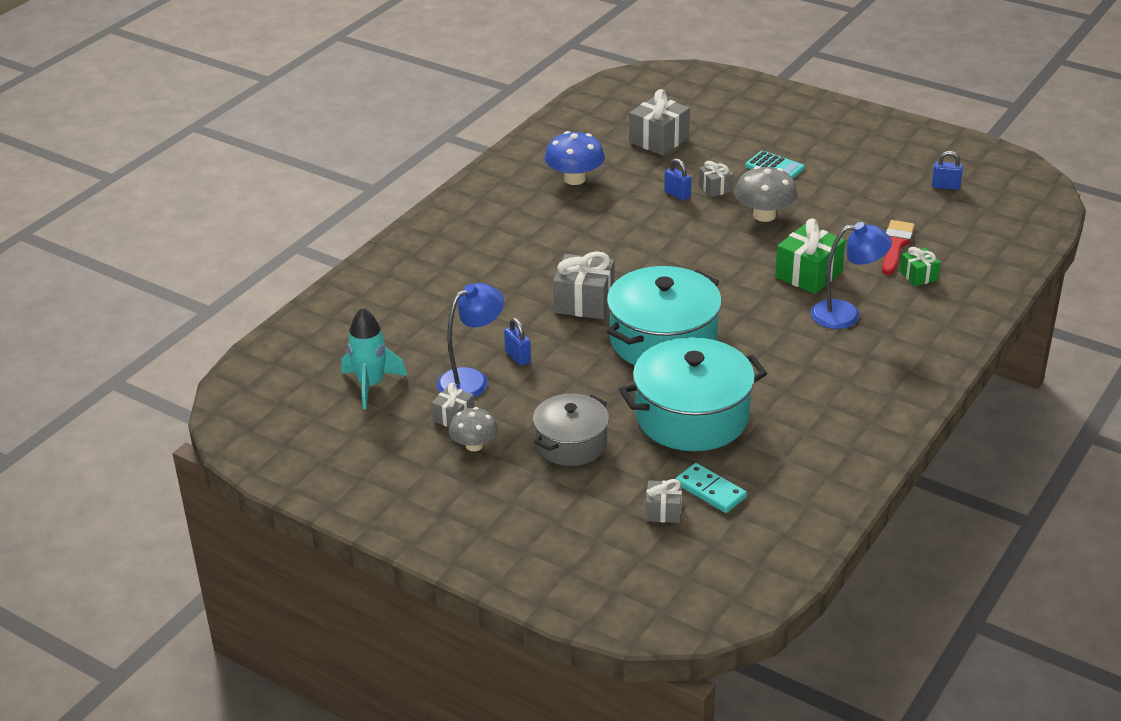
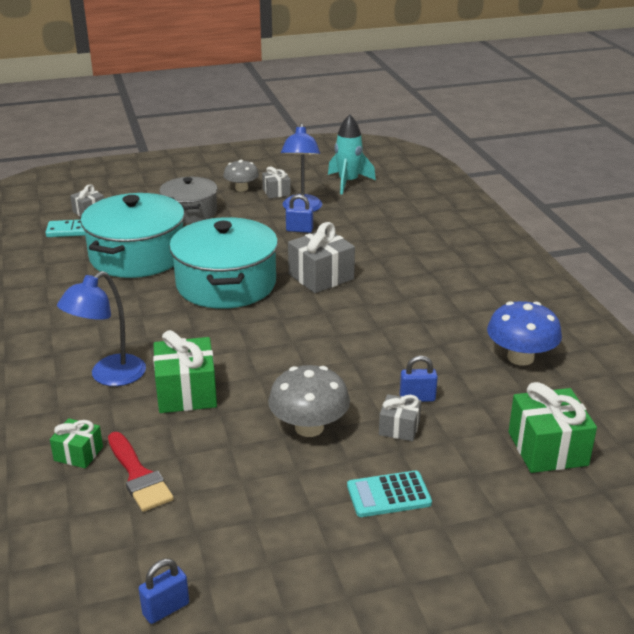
camera: 130 degrees right, 5 degrees down
grey gift [629,89,690,155] -> green gift [508,382,597,473]

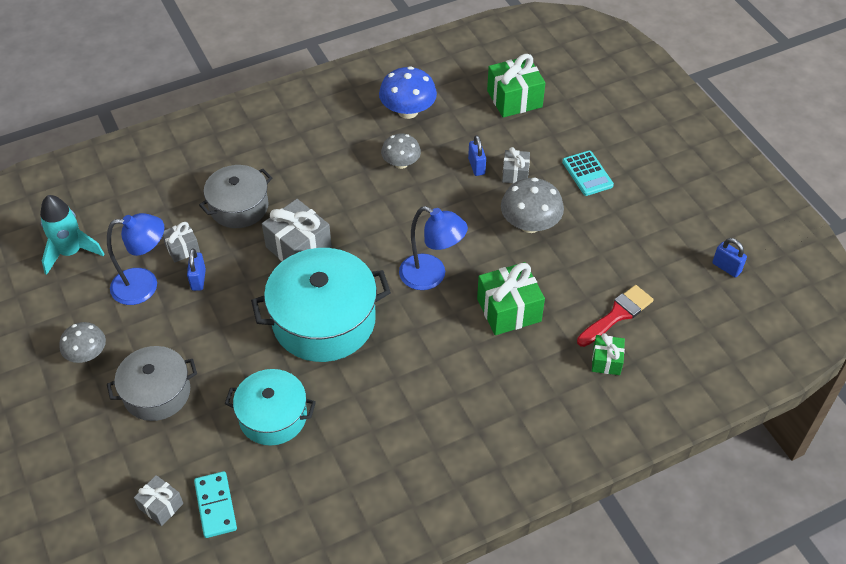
camera: 100 degrees left, 20 degrees up
blue lamp [57,271,146,386] -> blue lamp moved to [399,206,468,290]
turquoise pot [81,193,185,278] -> turquoise pot [225,369,316,446], size x0.62
grey gift [262,167,291,199] -> grey gift moved to [163,222,200,263]
none -> grey pot [199,165,272,228]
none -> grey mushroom [381,134,421,169]

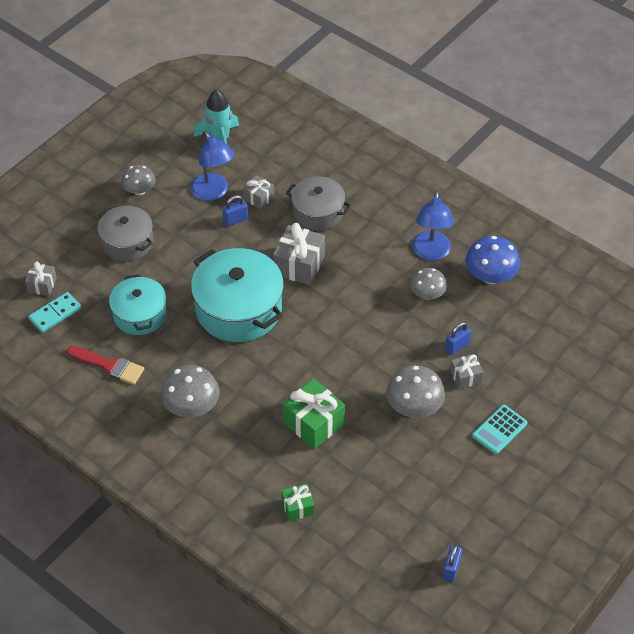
camera: 65 degrees right, 0 degrees up
blue lamp [399,206,468,290] -> blue lamp moved to [412,190,454,261]
green gift [487,54,545,118] -> none
red brush [577,285,654,347] -> red brush moved to [67,346,144,385]
none -> grey mushroom [161,365,219,417]

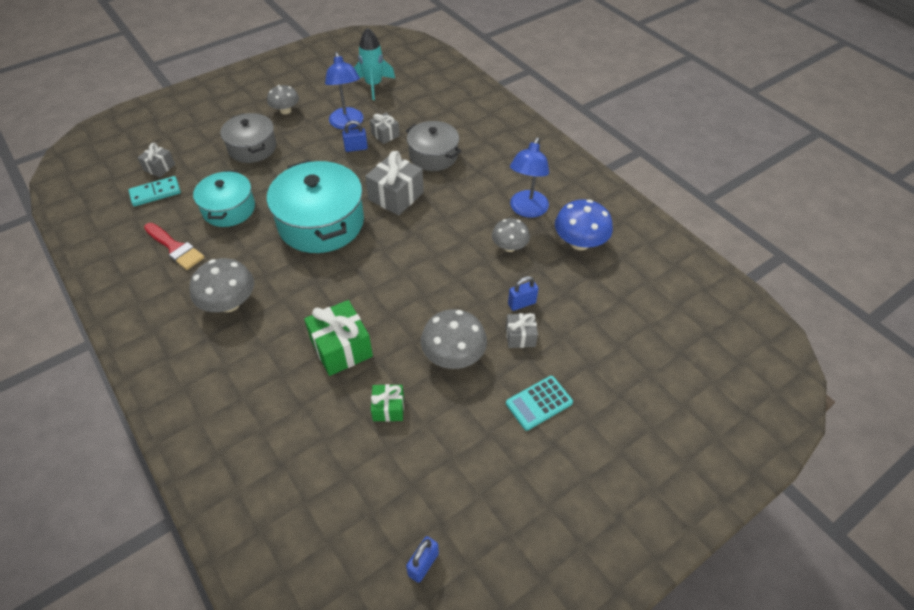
camera: 15 degrees right, 0 degrees up
green gift [282,484,314,521] -> green gift moved to [371,384,404,422]

